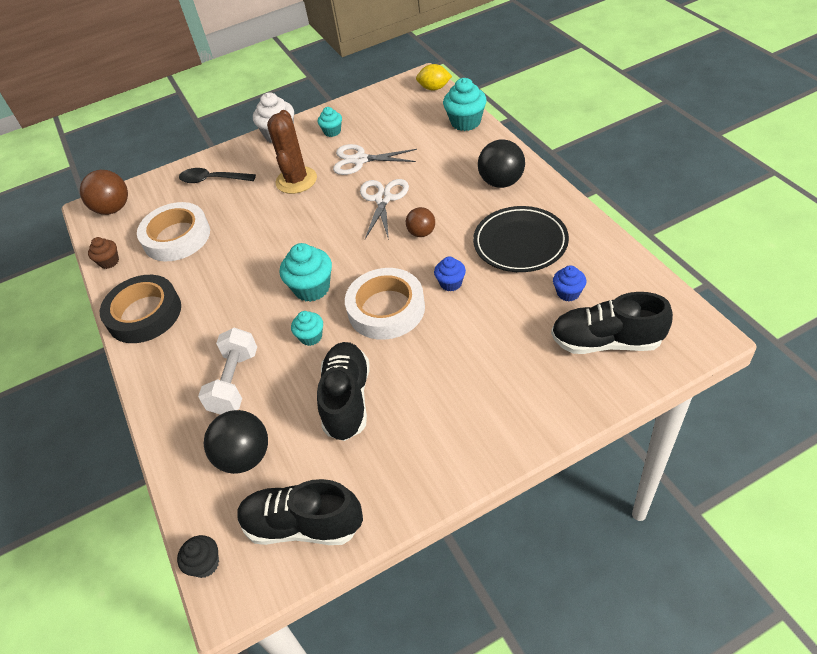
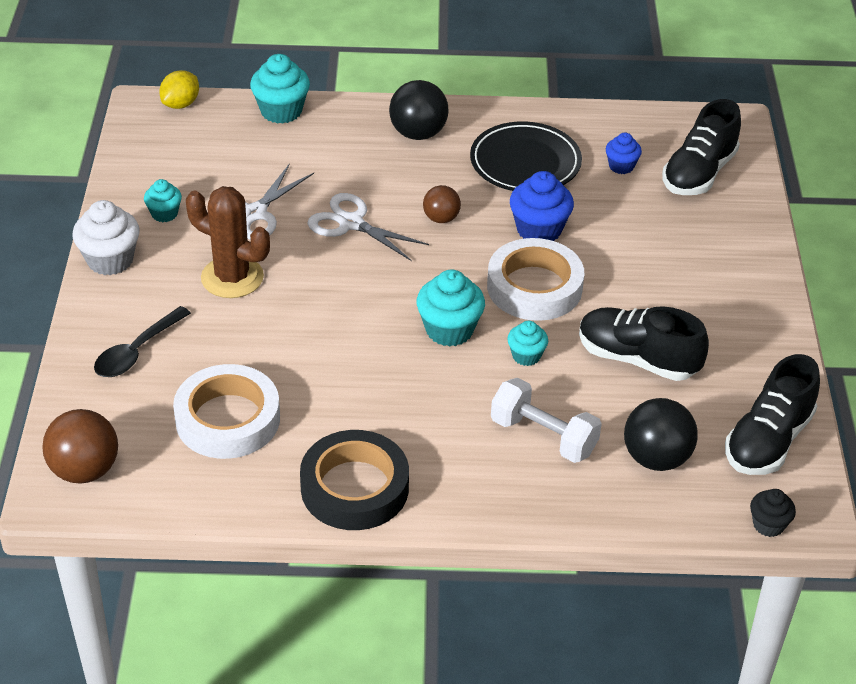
camera: 70 degrees left, 5 degrees down
brown cupcake [88,237,119,269] -> none
blue cupcake [434,257,466,292] -> blue cupcake [510,171,574,241], size x1.69

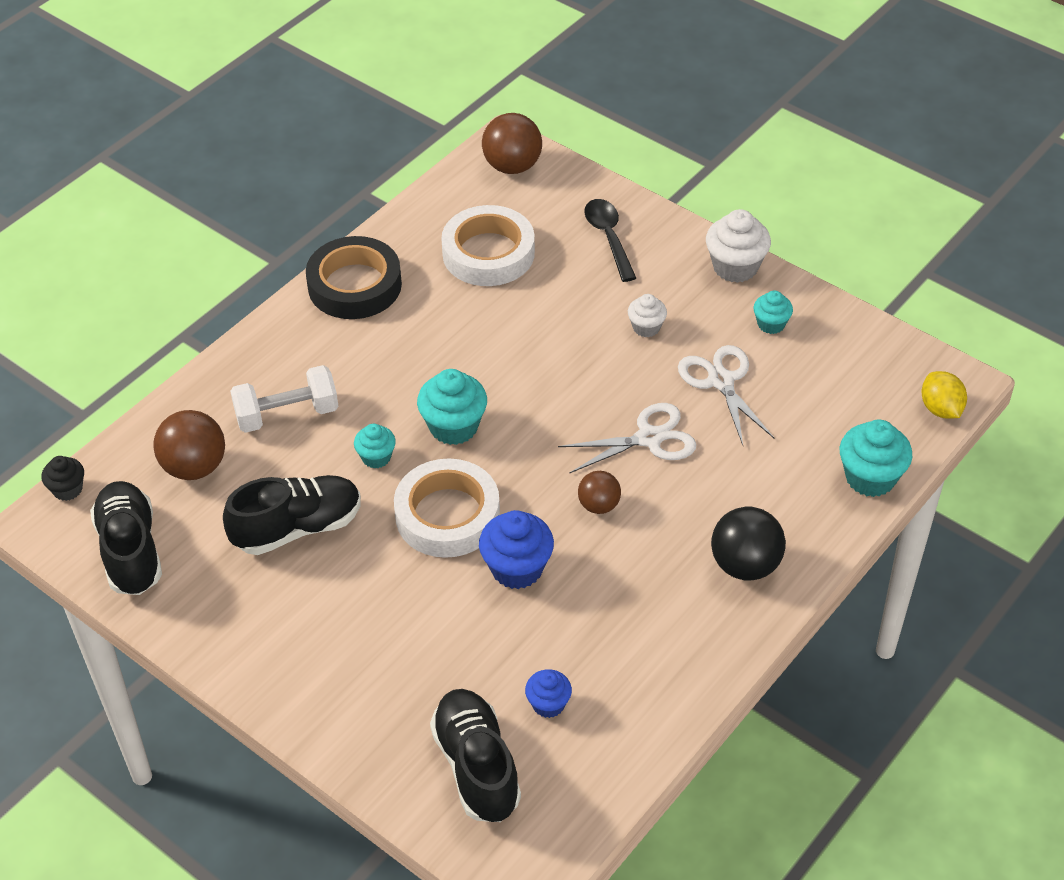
camera: 130 degrees right, 5 degrees up
brown cactus [186,186,270,298] -> white cupcake [628,294,667,337]
black plate [470,122,582,191] -> none
black ball [624,398,698,471] -> brown ball [153,410,225,480]

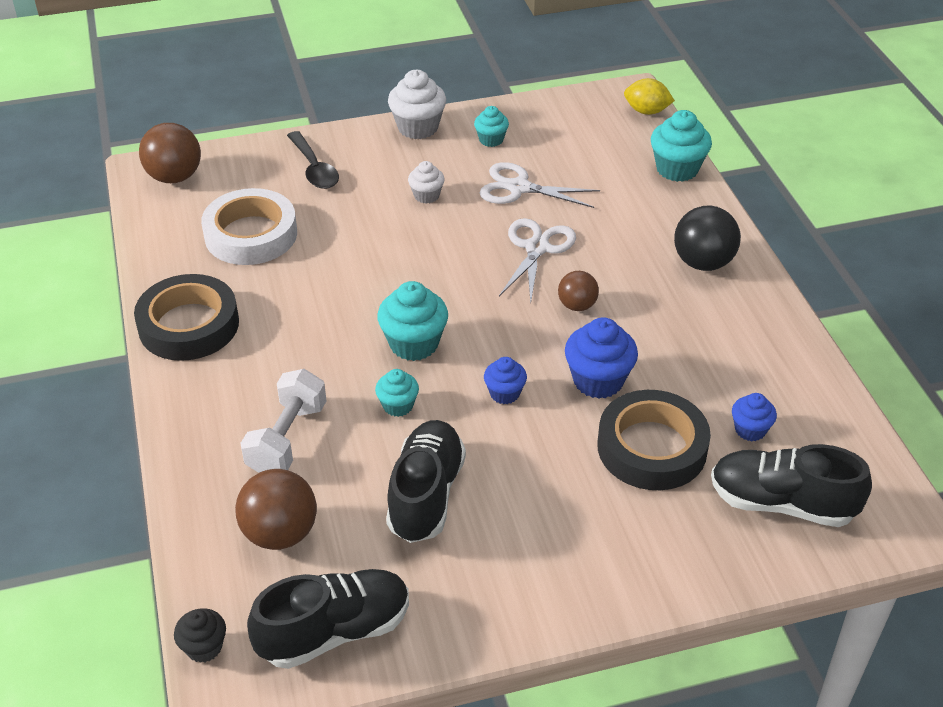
camera: 55 degrees left, 5 degrees down
black shoe [90,481,162,595] -> black shoe turned 135 degrees clockwise [247,569,409,669]
white tape [394,458,500,558] -> blue cupcake [484,357,527,404]
black spoon [584,199,636,282] -> black spoon turned 135 degrees counterclockwise [287,131,339,189]
none -> black tape [598,390,711,490]

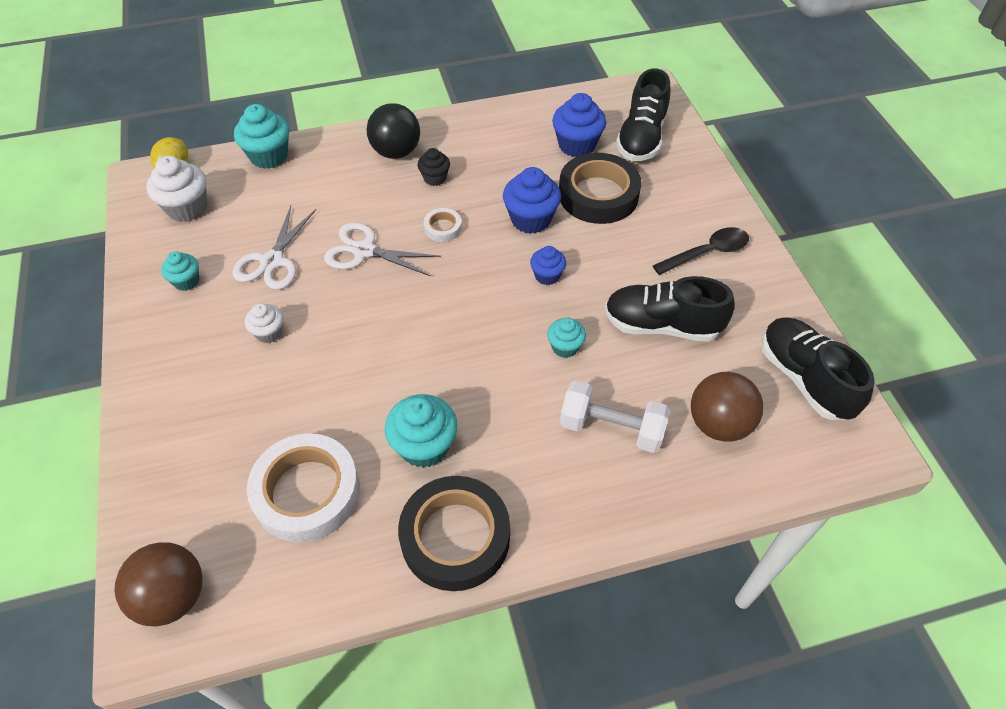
camera: 90 degrees left, 10 degrees up
black cupcake [174,608,226,663] -> black cupcake moved to [418,148,450,186]
black spoon [287,131,339,189] -> black spoon moved to [653,227,749,275]
turquoise cupcake [377,281,448,361] -> turquoise cupcake moved to [385,394,457,468]
white cupcake [388,70,446,139] -> white cupcake moved to [147,156,207,222]
brown ball [558,271,599,311] -> white tape [423,208,462,242]
blue cupcake [732,393,777,441] -> blue cupcake [552,93,606,157], size x1.69

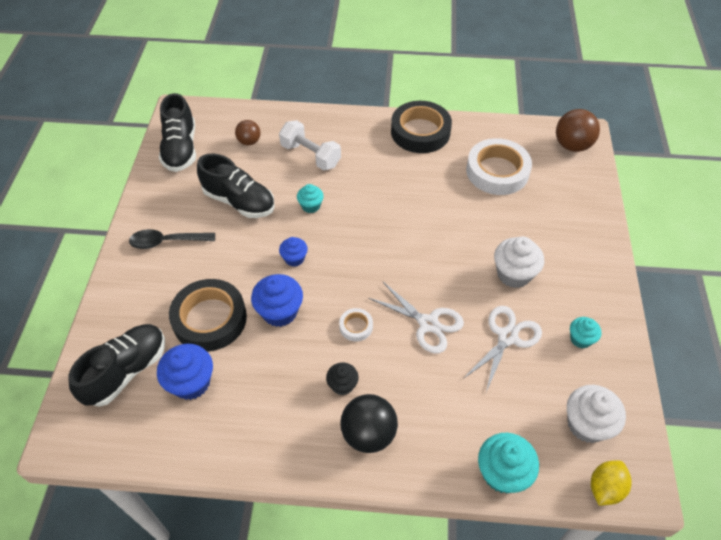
camera: 160 degrees left, 0 degrees up
white cupcake [245,303,283,343] -> white cupcake [494,236,544,288], size x1.69
turquoise cupcake [385,394,457,468] -> none
brown ball [691,372,764,442] -> brown ball [235,120,260,145], size x0.61

